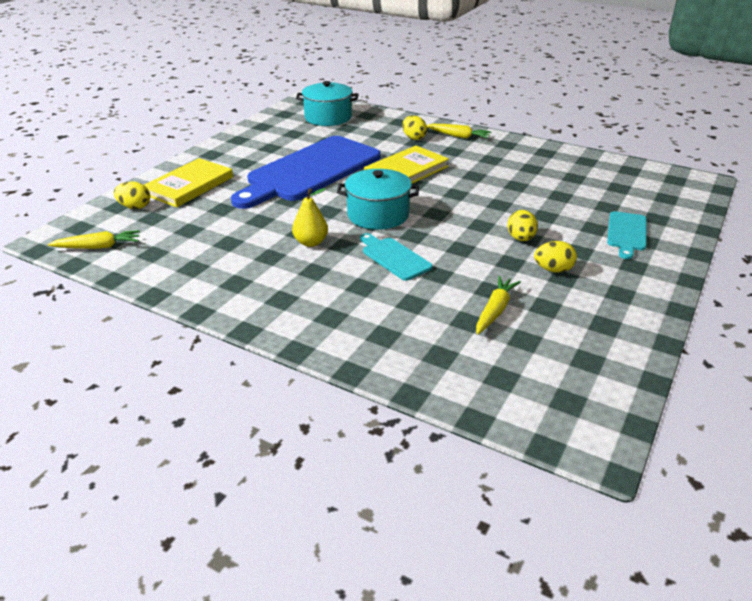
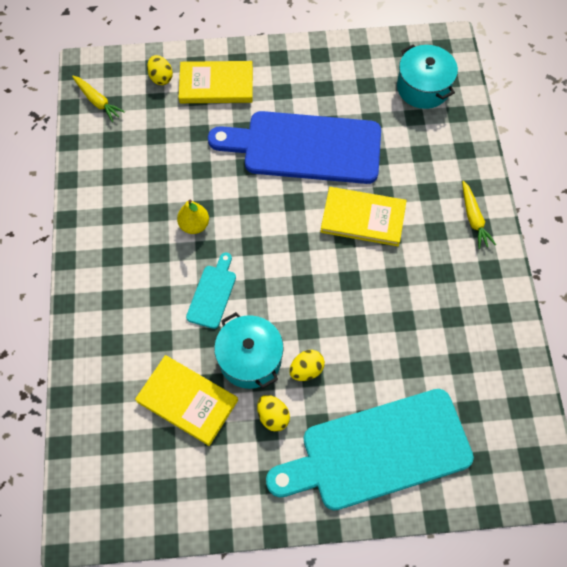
camera: 55 degrees right, 30 degrees up
turquoise pot [337,169,419,230] -> turquoise pot moved to [214,312,284,389]
yellow egg [402,115,427,140] -> none
yellow carrot [476,276,521,335] -> yellow book [135,355,238,446]
turquoise cutting board [607,211,646,259] -> turquoise cutting board [266,389,474,510], size x2.30

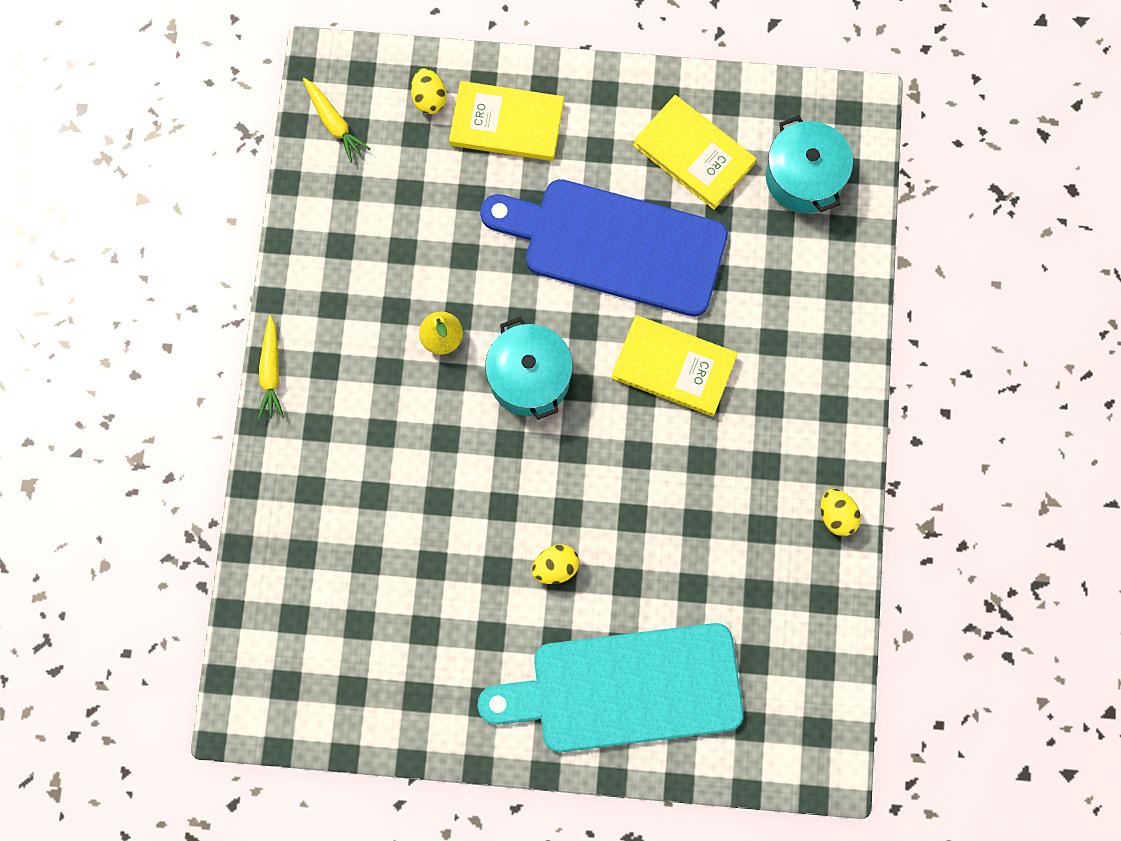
camera: 10 degrees right, 10 degrees up
yellow book [135,355,238,446] -> yellow book moved to [633,95,756,210]
turquoise cutting board [186,253,236,329] -> none
turquoise pot [214,312,284,389] -> turquoise pot moved to [485,317,573,420]
yellow egg [257,395,290,432] -> yellow egg moved to [821,489,861,536]
yellow carrot [462,181,496,249] -> yellow carrot moved to [258,315,284,419]

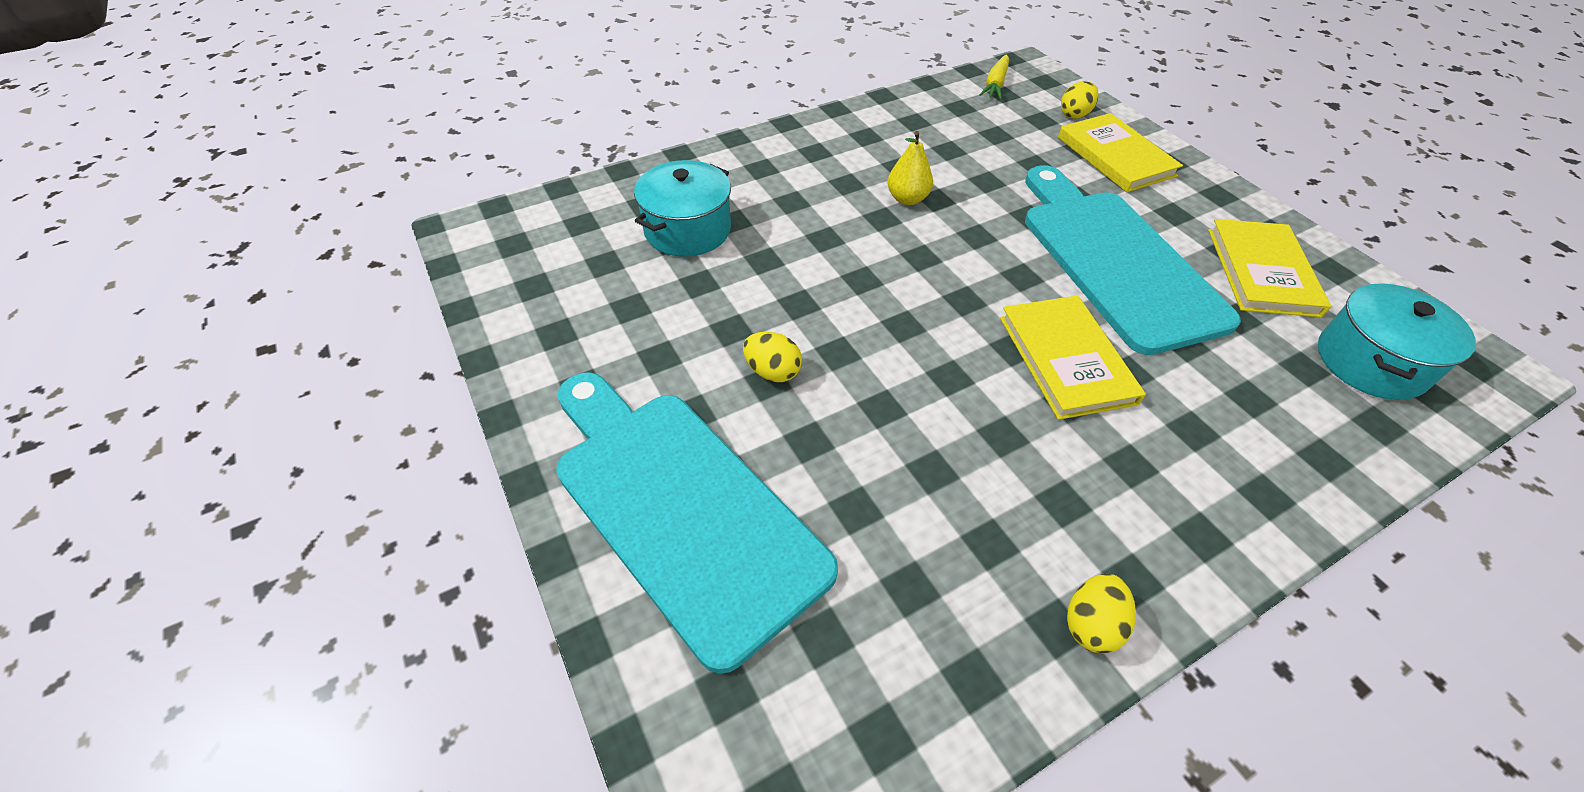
camera: 55 degrees right, 25 degrees down
yellow carrot [258,315,284,419] -> none
blue cutting board [480,179,728,317] -> turquoise cutting board [1025,165,1241,355]
turquoise pot [485,317,573,420] -> turquoise pot moved to [634,160,731,257]

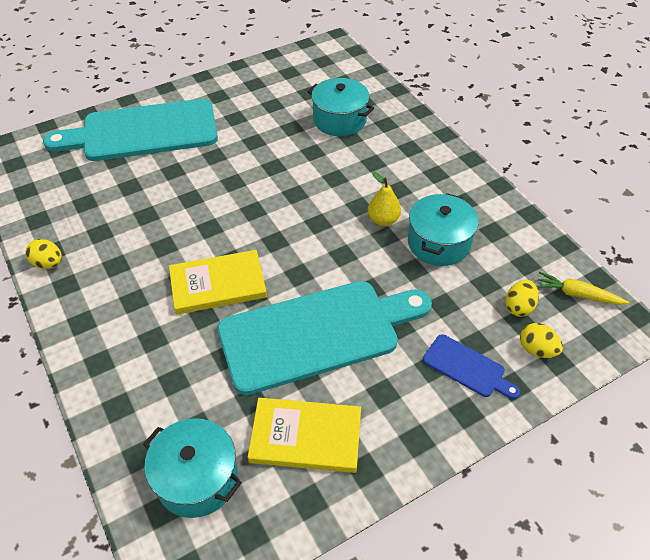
camera: 90 degrees right, 0 degrees up
turquoise cutting board [556,372,838,674] -> turquoise cutting board turned 150 degrees counterclockwise [43,99,218,161]
yellow egg [743,332,802,382] -> yellow egg moved to [505,280,539,317]
yellow book [1058,113,1183,192] -> blue cutting board [423,334,520,399]
none -> turquoise pot [408,193,479,266]

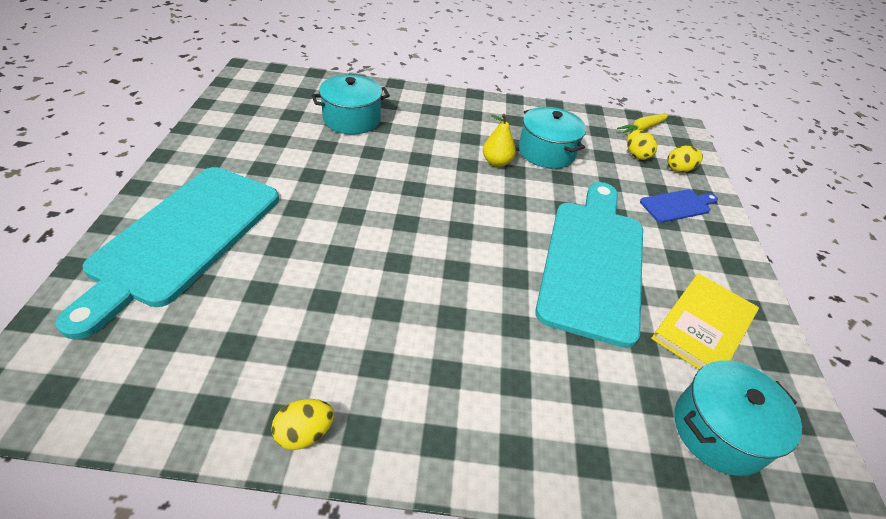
camera: 60 degrees left, 5 degrees down
yellow book [169,250,267,315] -> none

